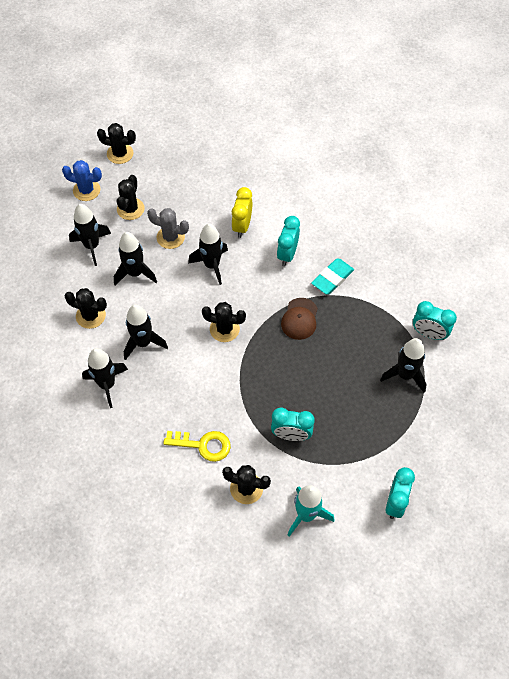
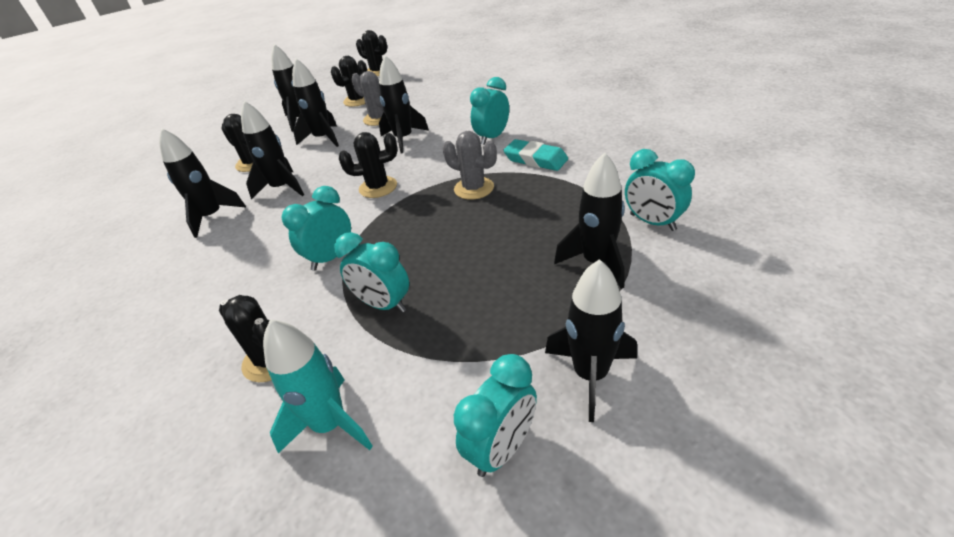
camera: 25 degrees right, 20 degrees down
blue cactus [62,160,102,201] -> none
yellow key [163,431,231,462] -> none
black cactus [202,302,246,342] -> black cactus turned 45 degrees counterclockwise [339,132,398,198]
yellow clock [231,187,253,238] -> none
brown cap [281,298,318,340] -> grey cactus [443,131,497,200]
turquoise eraser [311,258,354,295] -> turquoise eraser turned 60 degrees clockwise [503,139,568,171]
none -> turquoise clock [282,186,351,271]
none -> black rocket [545,259,637,422]

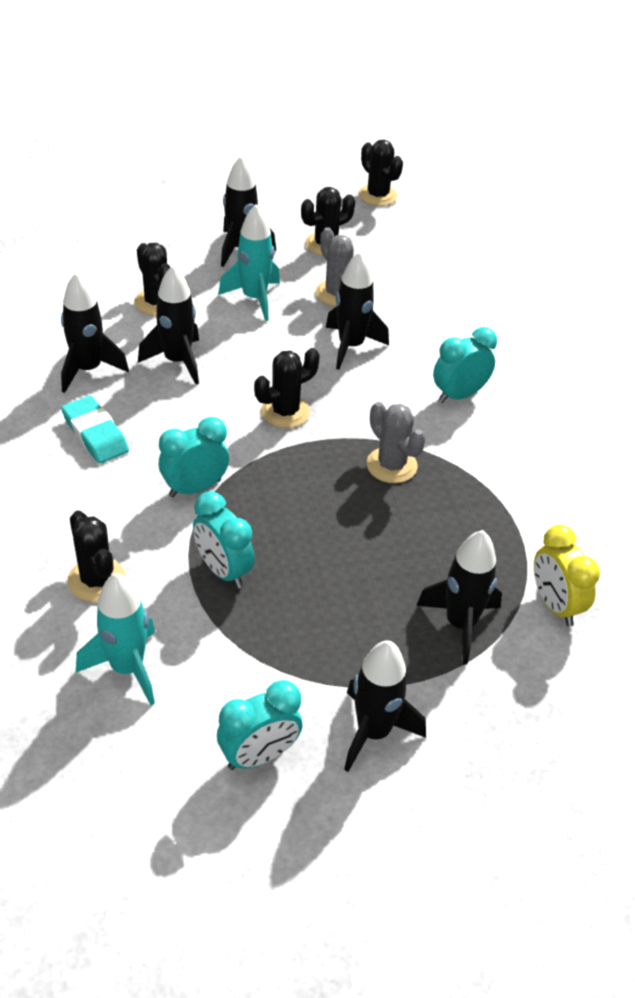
camera: 15 degrees right, 5 degrees up
black rocket [292,59,339,147] -> turquoise rocket [218,204,280,321]
black cactus [339,132,398,198] -> black cactus turned 45 degrees counterclockwise [254,348,320,428]
turquoise eraser [503,139,568,171] -> turquoise eraser moved to [61,396,129,464]
turquoise clock [625,149,695,231] -> yellow clock [534,525,600,626]

